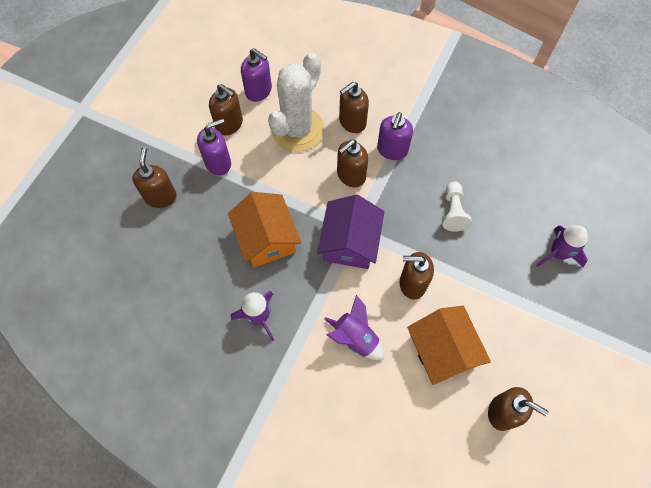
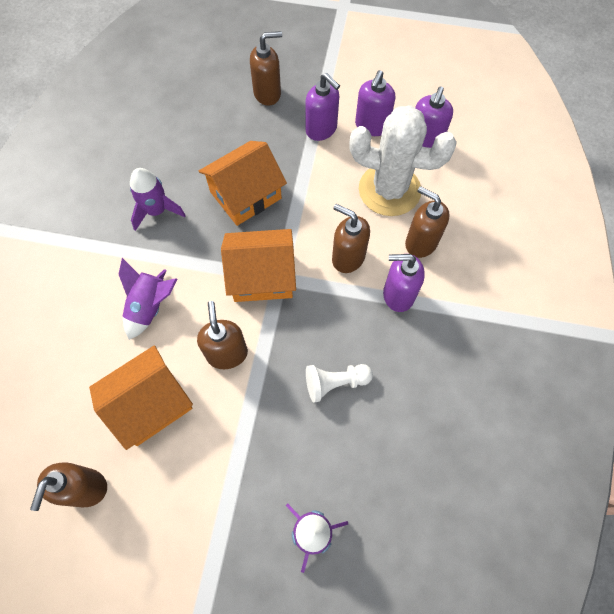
camera: 75 degrees right, 0 degrees up
brown soap dispenser [209,84,243,135] -> purple soap dispenser [355,70,395,136]
purple house [317,195,384,269] -> orange house [221,229,296,302]

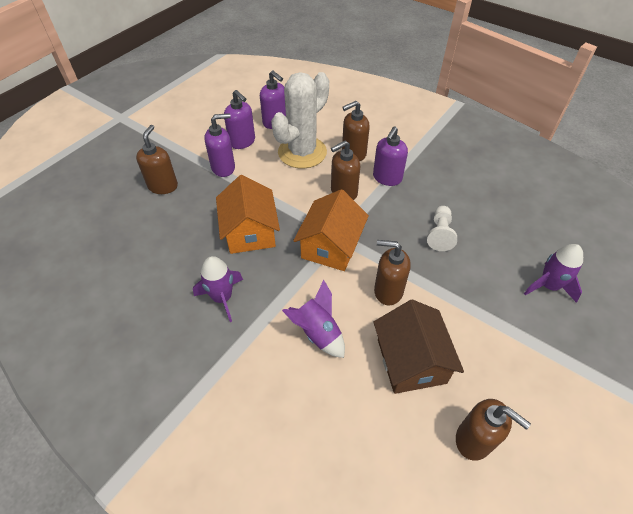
camera: 65 degrees left, 15 degrees down
orange house [89,345,193,450] -> brown house [373,300,464,394]

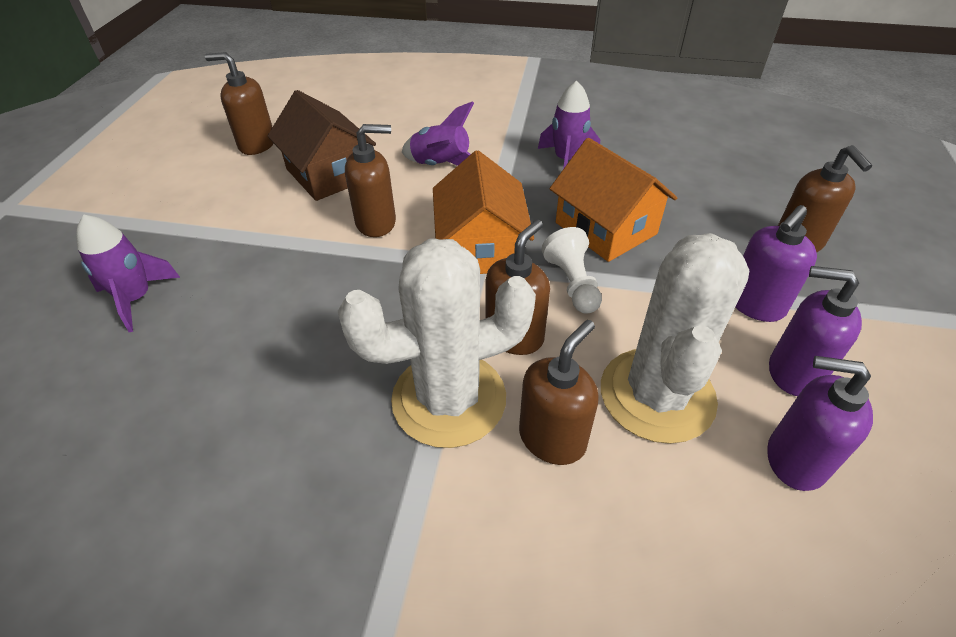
camera: 155 degrees right, 5 degrees down
purple soap dispenser [373,127,408,186] -> white cactus [338,239,536,448]
white pawn [427,206,457,251] -> white pawn moved to [542,227,602,314]

